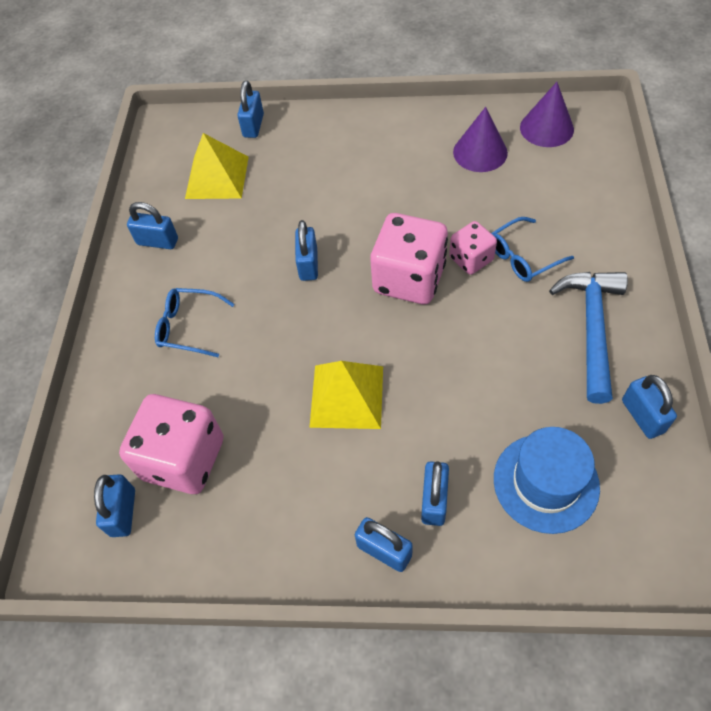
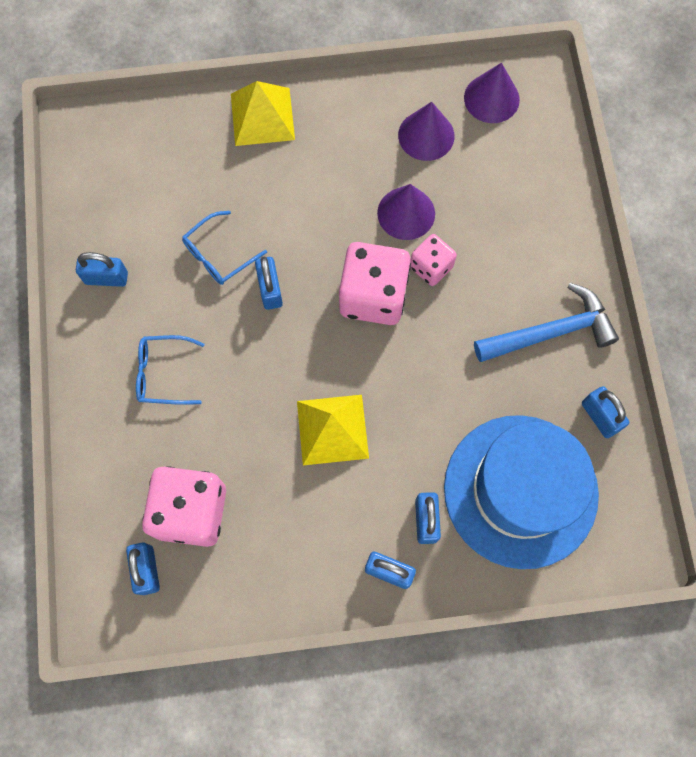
camera: 15 degrees left, 15 degrees up
yellow pyramid [185,133,249,199] -> yellow pyramid moved to [231,81,295,146]
blue padlock [237,81,264,138] -> none
blue glasses [491,217,574,282] -> blue glasses moved to [182,211,267,285]
blue hat [494,427,600,534] -> blue hat [444,415,599,569], size x1.68
blue hammer [549,272,628,404] -> blue hammer turned 75 degrees clockwise [474,283,619,362]
none -> purple cone [377,184,435,240]

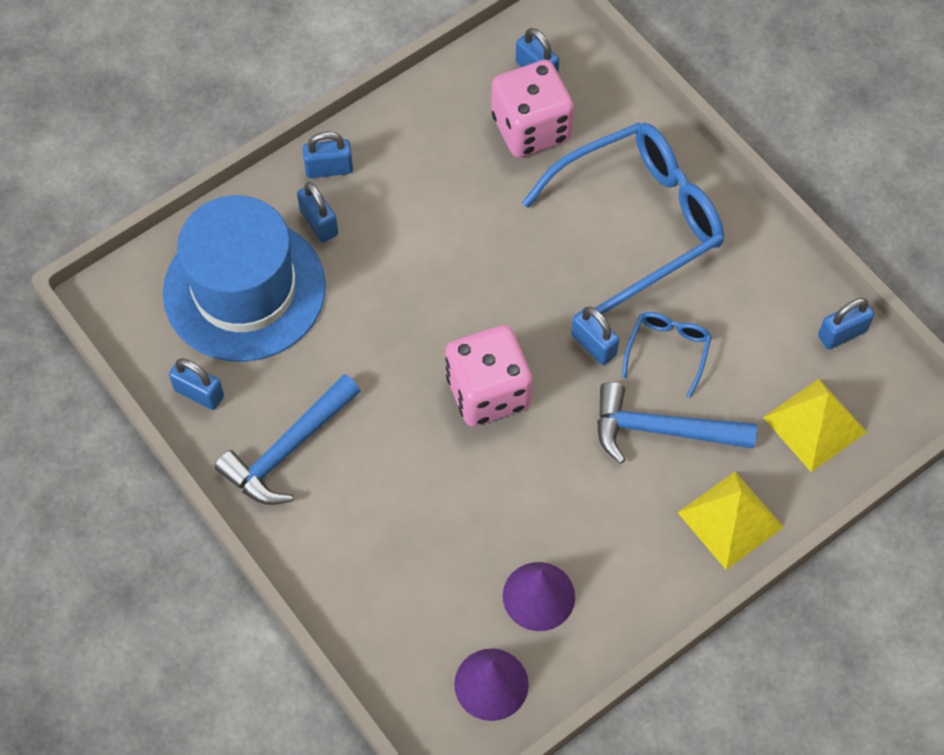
camera: 150 degrees right, 10 degrees down
blue padlock [76,252,128,287] -> blue padlock moved to [818,298,874,349]
blue glasses [136,335,205,405] -> blue glasses [522,122,724,314], size x2.19
yellow pyramid [297,395,369,465] -> yellow pyramid moved to [763,379,867,472]
purple cone [377,184,435,240] -> none
pink dice [410,234,457,286] -> none
none -> blue hammer [597,382,757,464]

